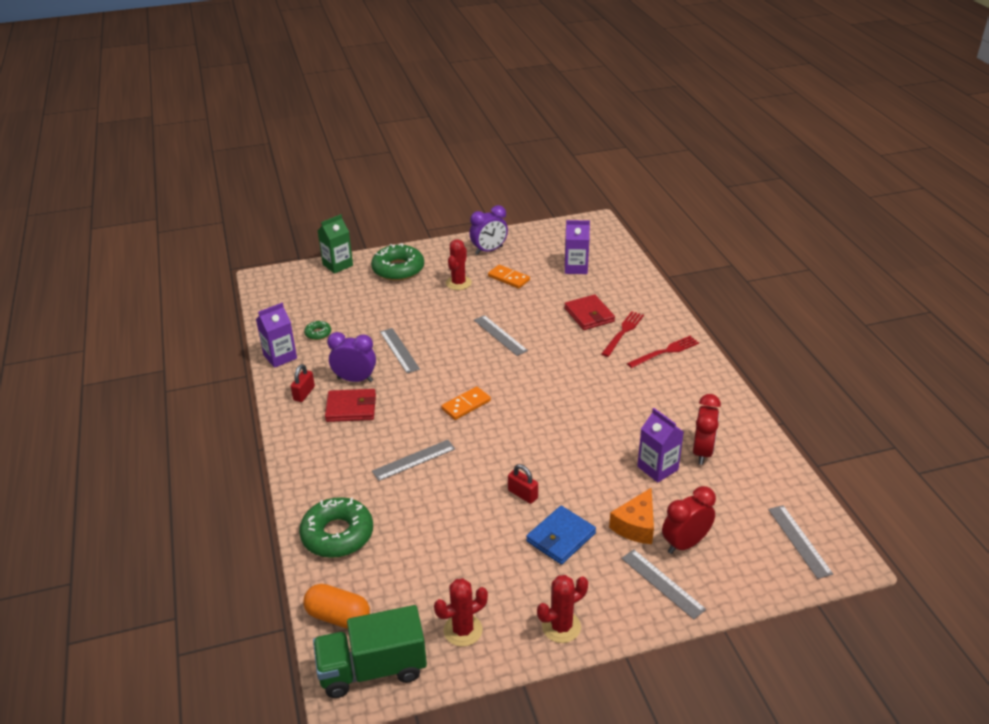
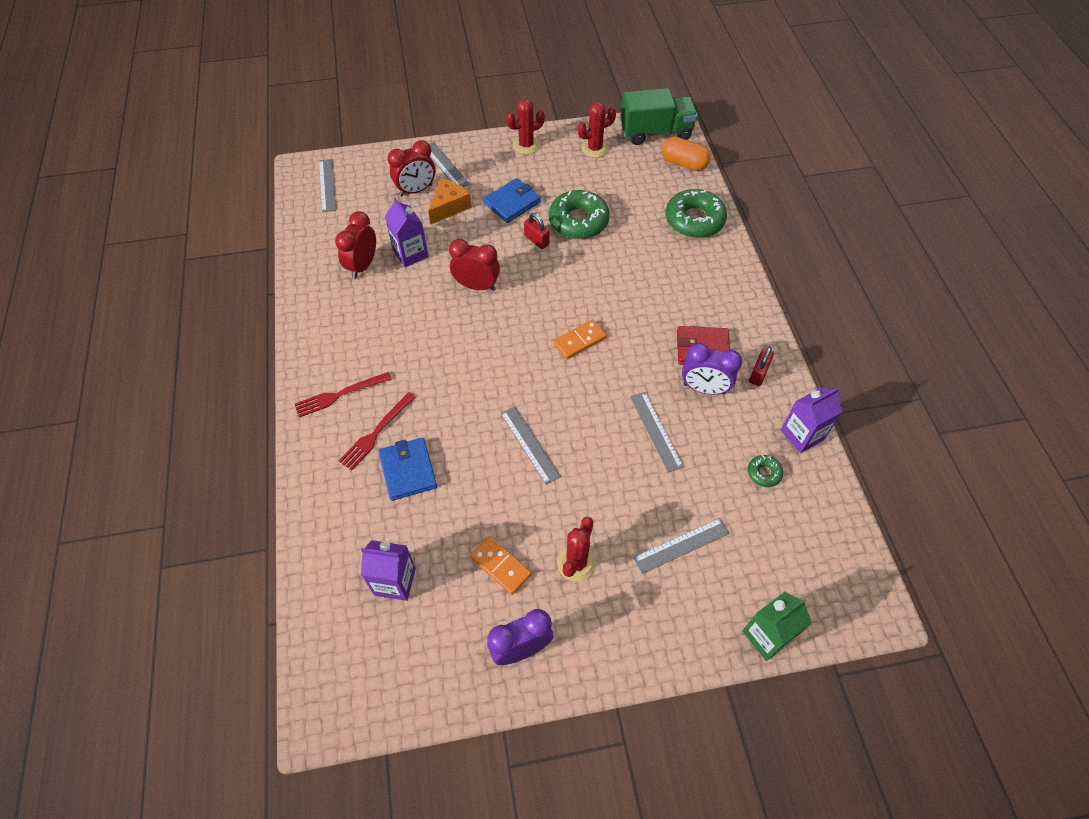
camera: 175 degrees left, 20 degrees up
green donut [371,243,424,281] -> green donut moved to [549,190,610,239]
grey ruler [372,440,455,481] -> grey ruler moved to [633,518,730,574]
red wallet [564,294,615,330] -> blue wallet [378,438,437,501]
none -> red clock [449,239,500,291]

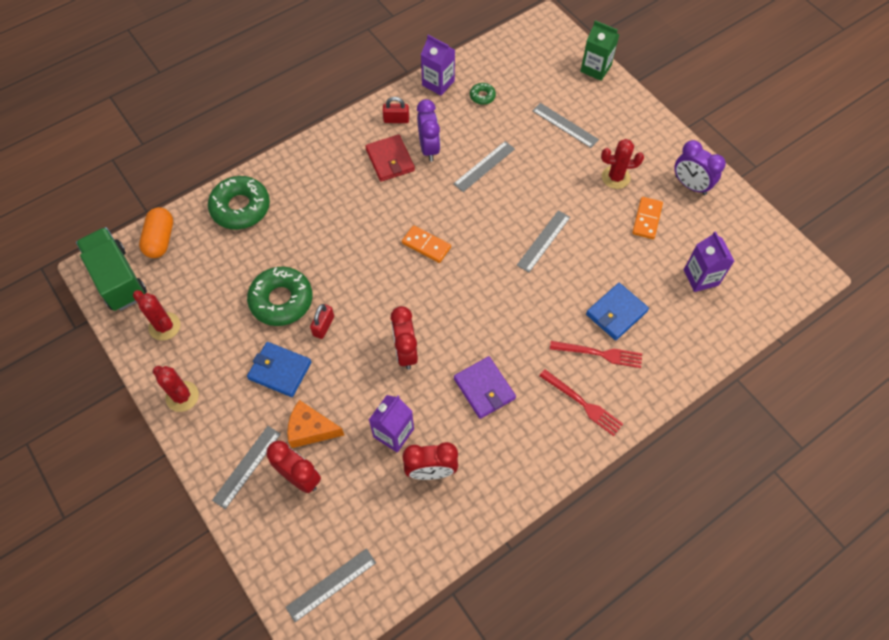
camera: 115 degrees left, 5 degrees up
none -> purple wallet [454,356,516,419]

